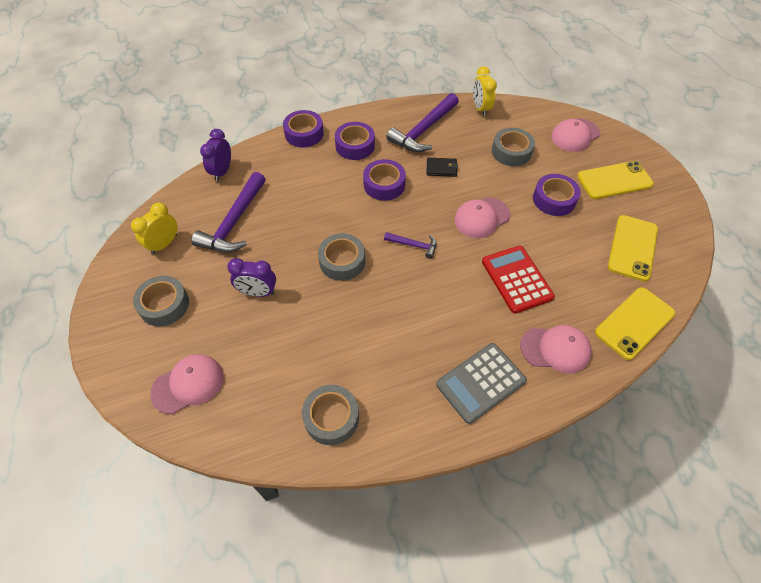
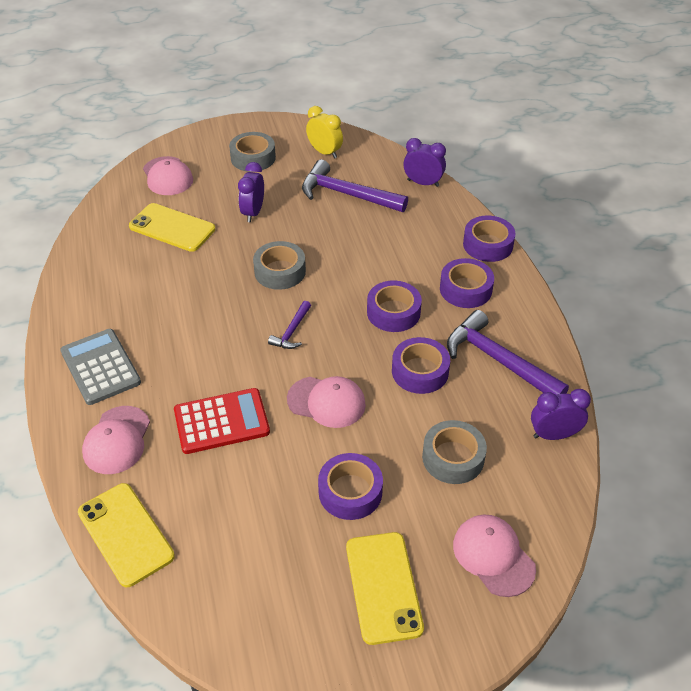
camera: 95 degrees right, 10 degrees down
grey tape [302,385,359,445] -> none
black wallet [427,158,458,177] -> purple tape [392,337,450,394]
pink cap [454,197,510,238] -> pink cap turned 135 degrees clockwise [287,376,366,428]
yellow clock [473,66,497,116] -> purple clock [531,389,591,440]
yellow phone [608,215,658,282] -> yellow phone moved to [129,203,215,252]

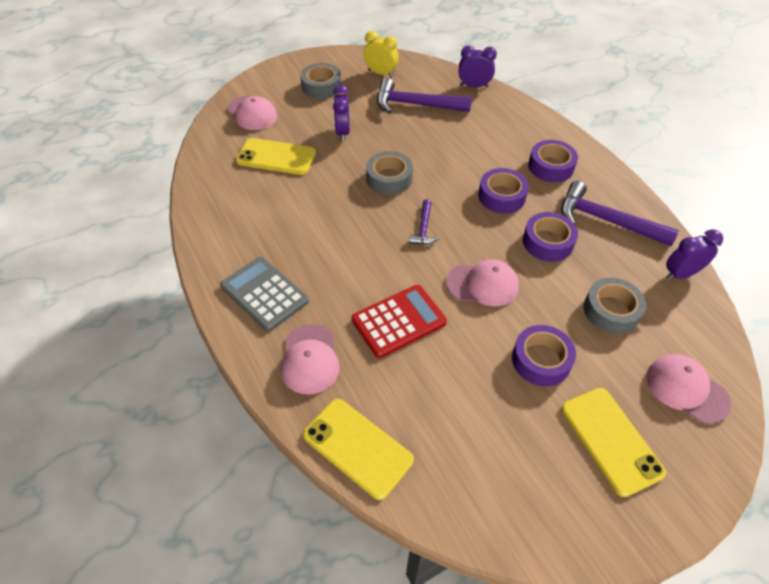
camera: 15 degrees left, 5 degrees up
purple tape [463,216,516,262] -> none

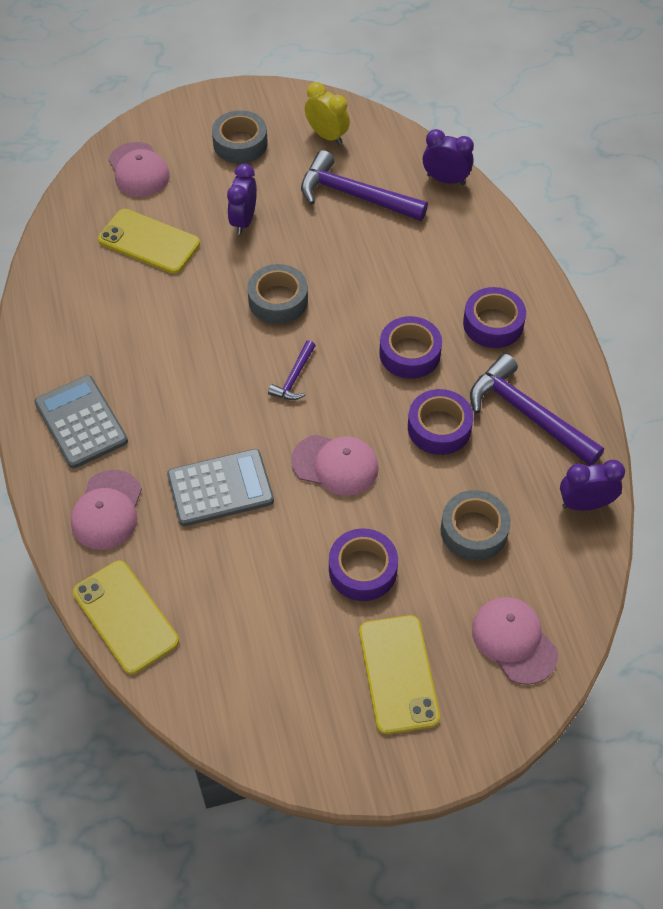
camera: 15 degrees right, 5 degrees up
red calculator [352,285,447,358] -> grey calculator [167,449,274,526]

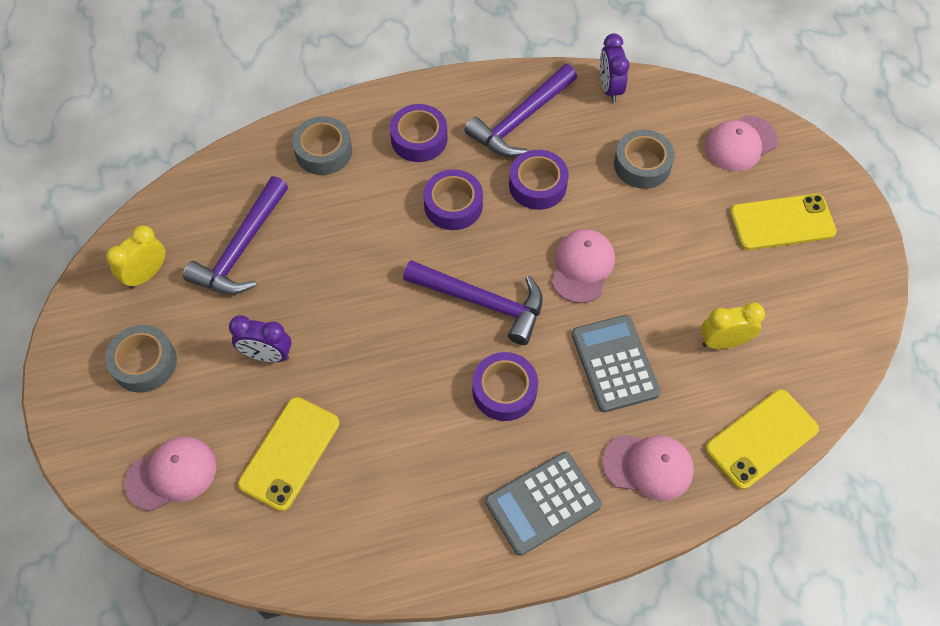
camera: 90 degrees left, 5 degrees up
grey tape [247,264,308,324] -> grey tape moved to [292,116,352,175]
purple hammer [268,340,316,400] -> purple hammer [403,260,543,345], size x1.96
purple tape [329,528,398,601] -> purple tape moved to [472,352,538,421]
purple clock [423,129,474,185] -> none
none -> yellow clock [701,302,765,349]

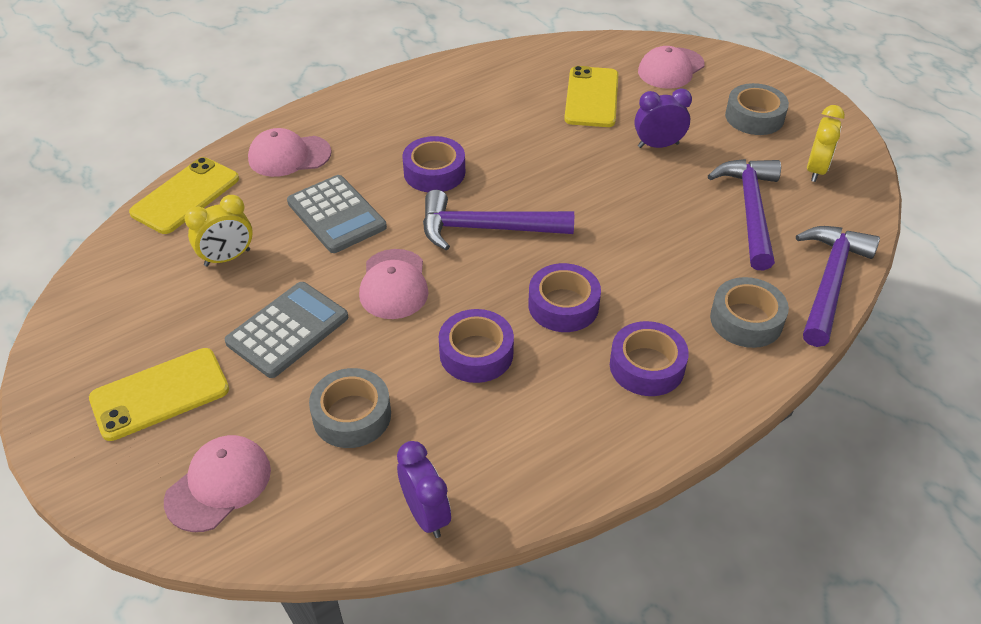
camera: 160 degrees right, 15 degrees down
purple hammer [464,64,577,157] -> purple hammer moved to [796,226,880,347]
grey calculator [485,452,602,556] -> grey calculator moved to [225,282,348,378]

